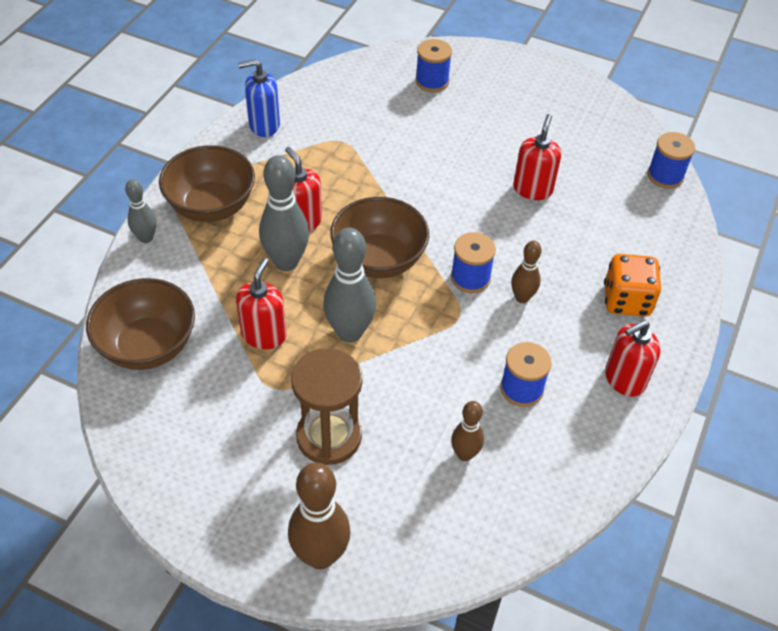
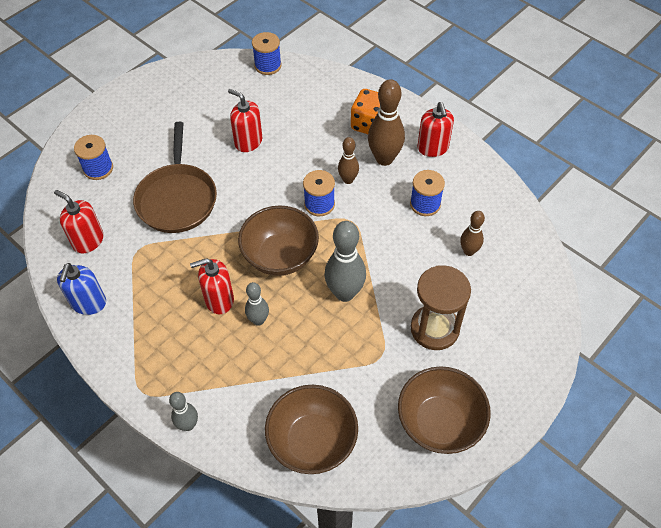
camera: 70 degrees left, 5 degrees up
brown bowl [159,145,255,222] -> brown bowl moved to [398,366,491,454]
red soap dispenser [236,258,287,349] -> red soap dispenser moved to [54,190,104,253]
grey bowling pin [259,155,309,271] -> grey bowling pin [245,282,269,326], size x0.57
brown bowling pin [288,463,351,569] -> brown bowling pin moved to [368,79,405,166]
none -> brown pan [133,122,217,233]

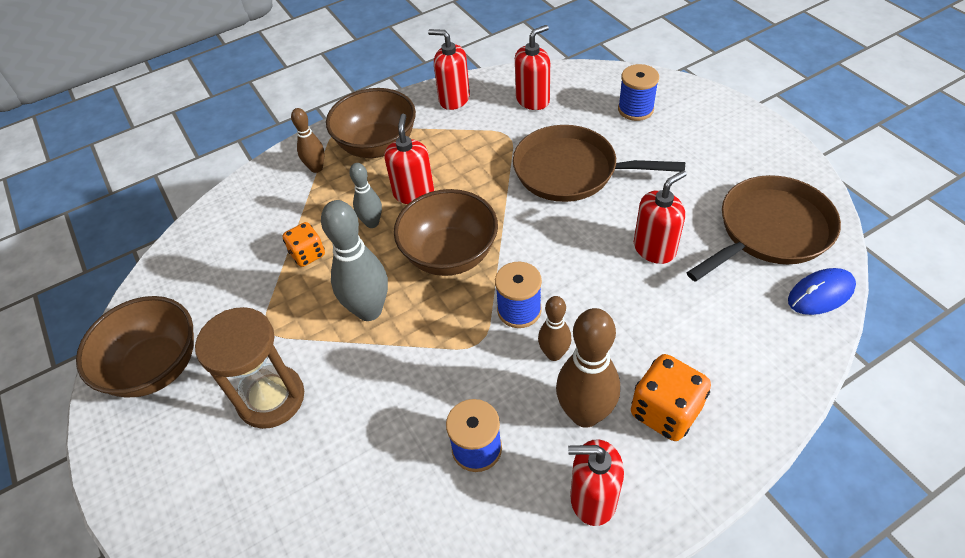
camera: 110 degrees right, 5 degrees down
blue soap dispenser [57,263,106,315] -> red soap dispenser [428,29,470,110]
grey bowling pin [169,392,198,431] -> none
blue spool [252,32,281,75] -> blue mouse [788,268,856,315]
brown bowl [265,385,358,474] -> brown bowl moved to [326,88,416,158]
brown bowling pin [460,211,485,256] -> brown bowling pin moved to [291,108,324,173]
none -> orange dice [282,222,325,267]
none -> brown pan [686,175,841,282]

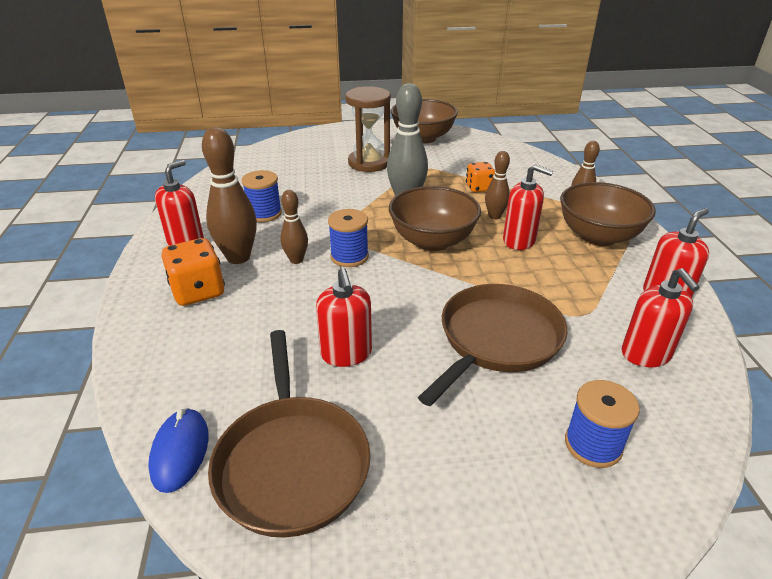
camera: 110 degrees right, 15 degrees down
grey bowling pin [349,163,382,228] -> brown bowling pin [485,151,510,219]

